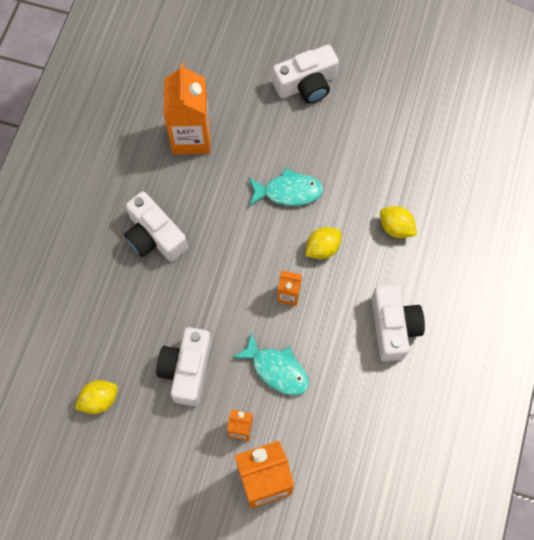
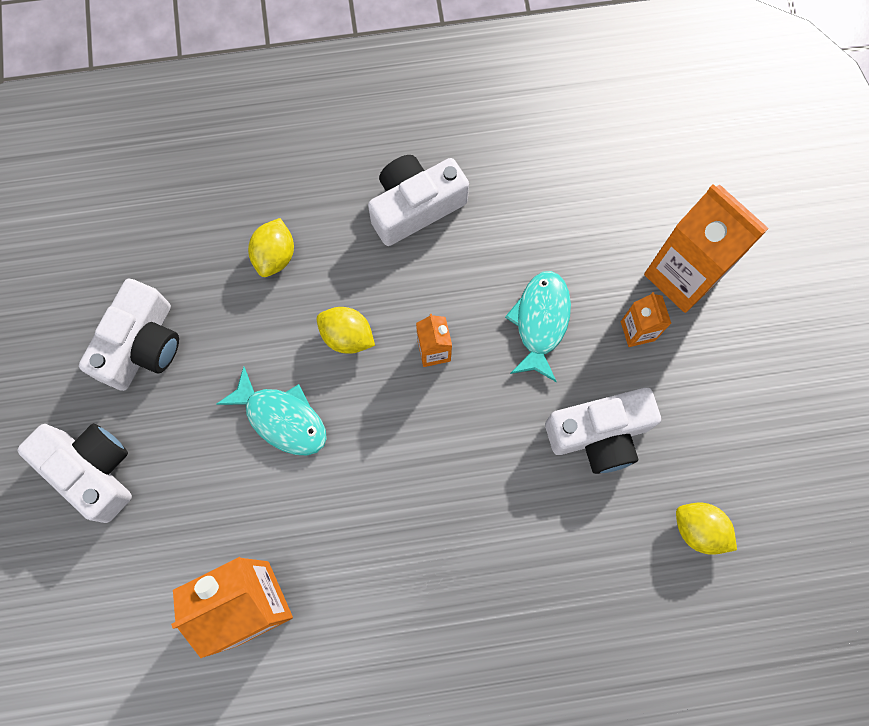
camera: 115 degrees left, 5 degrees up
white camera [124,191,188,262] -> white camera moved to [79,278,179,391]
turquoise fish [248,168,323,206] -> turquoise fish turned 150 degrees clockwise [216,366,327,455]

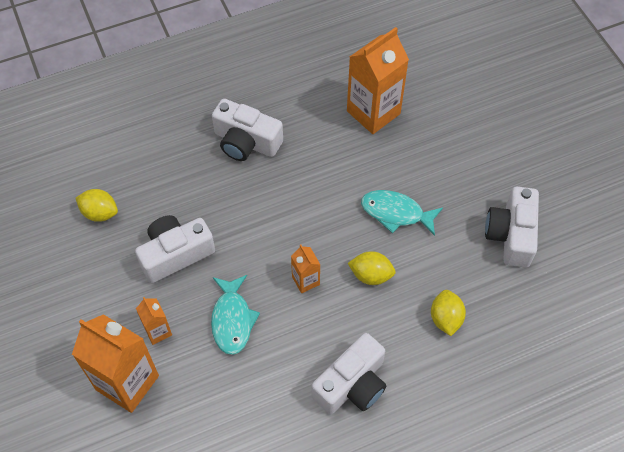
camera: 165 degrees right, 15 degrees down
white camera [17,423,132,523] -> white camera moved to [212,99,283,161]

